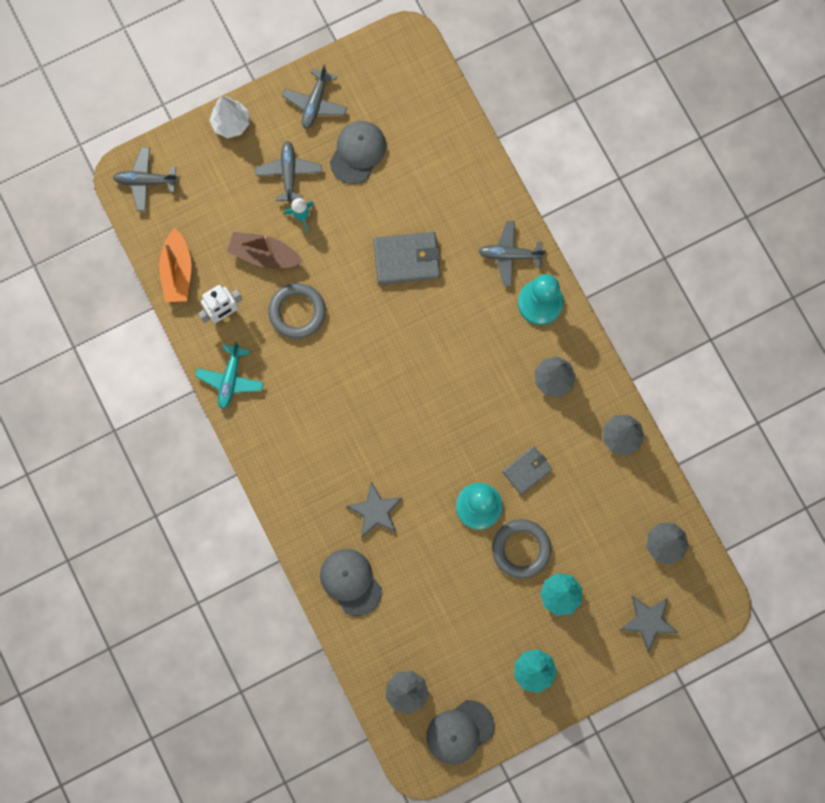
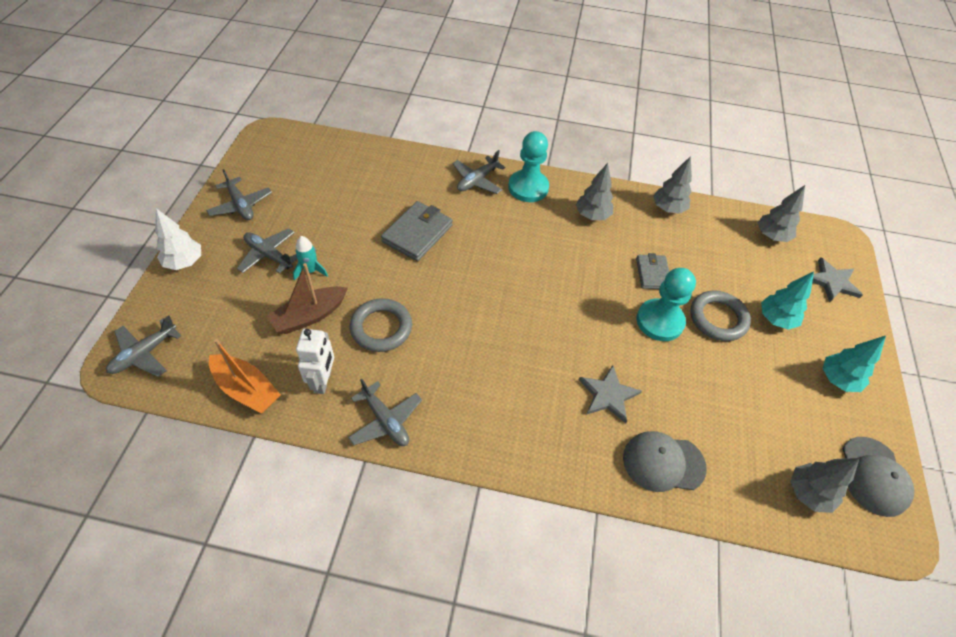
camera: 55 degrees left, 25 degrees down
turquoise plane [195,342,264,409] -> grey plane [348,378,422,446]
grey cap [330,121,386,184] -> none

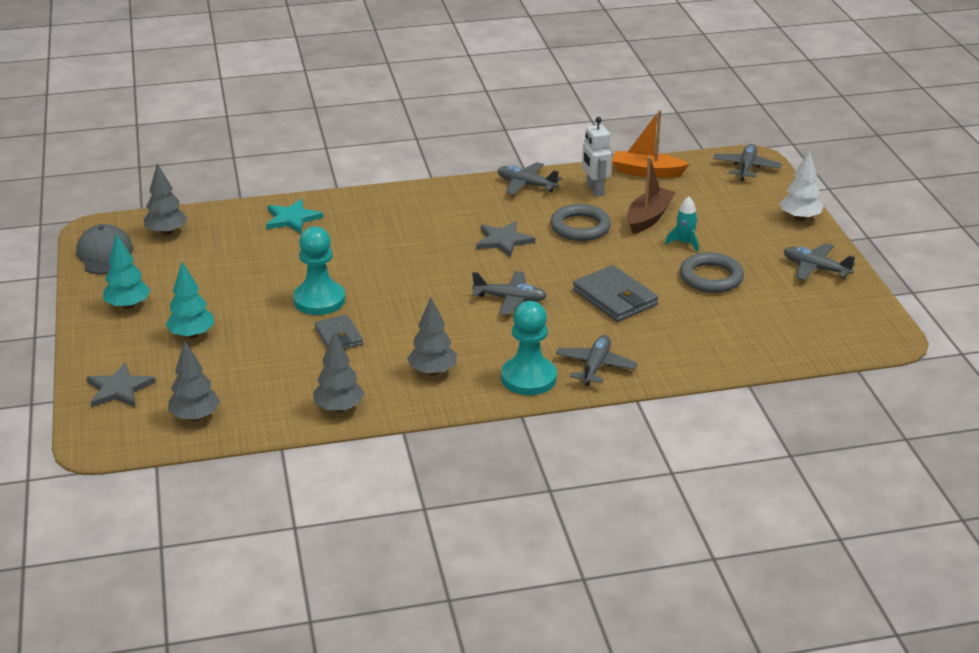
camera: 160 degrees right, 20 degrees down
grey plane [237,228,297,273] -> grey plane moved to [472,271,547,315]
grey wallet [381,201,453,261] -> grey wallet turned 45 degrees counterclockwise [573,265,658,322]
grey star [579,365,642,423] -> grey star moved to [476,221,535,257]
grey cap [623,431,706,492] -> turquoise star [266,199,323,233]
grey ring [690,290,751,341] -> grey ring moved to [680,252,744,293]

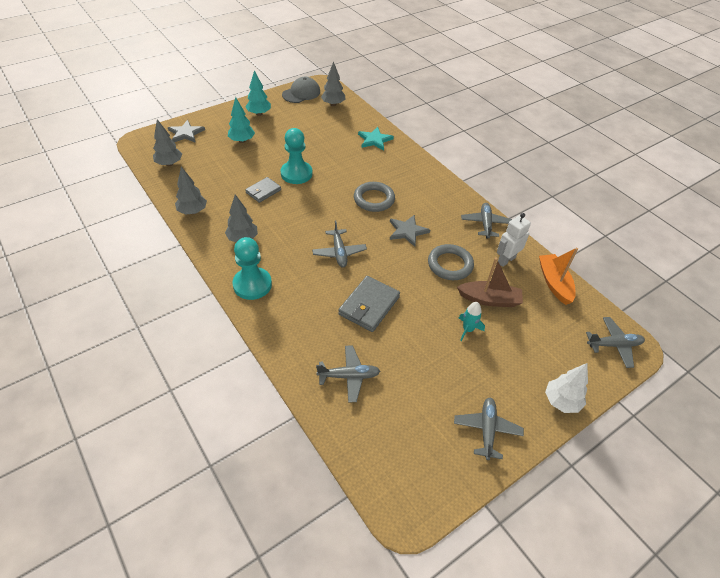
camera: 65 degrees right, 15 degrees up
grey plane [556,335,638,386] -> grey plane moved to [316,345,380,403]
grey ring [680,252,744,293] -> grey ring moved to [354,182,395,212]

